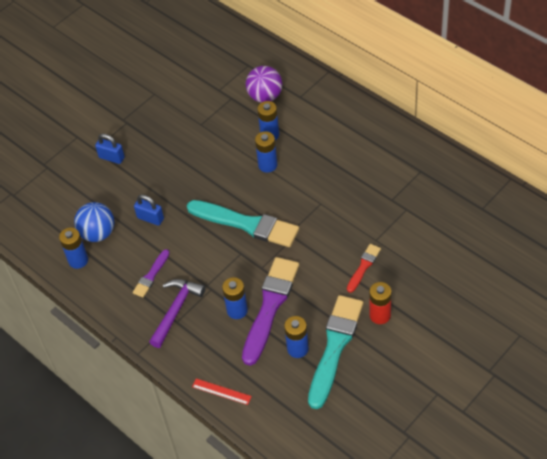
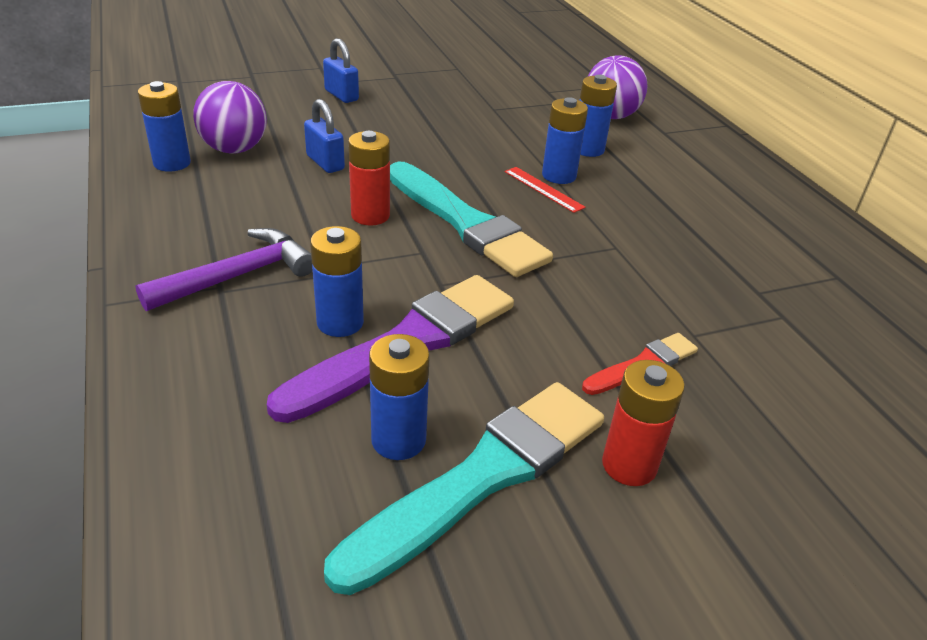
camera: 20 degrees right, 15 degrees down
blue ball [74,202,114,242] -> purple ball [193,81,267,154]
purple brush [133,249,170,298] -> none
red ruler [192,378,252,405] -> red ruler moved to [505,167,586,213]
none -> red battery [348,131,390,226]

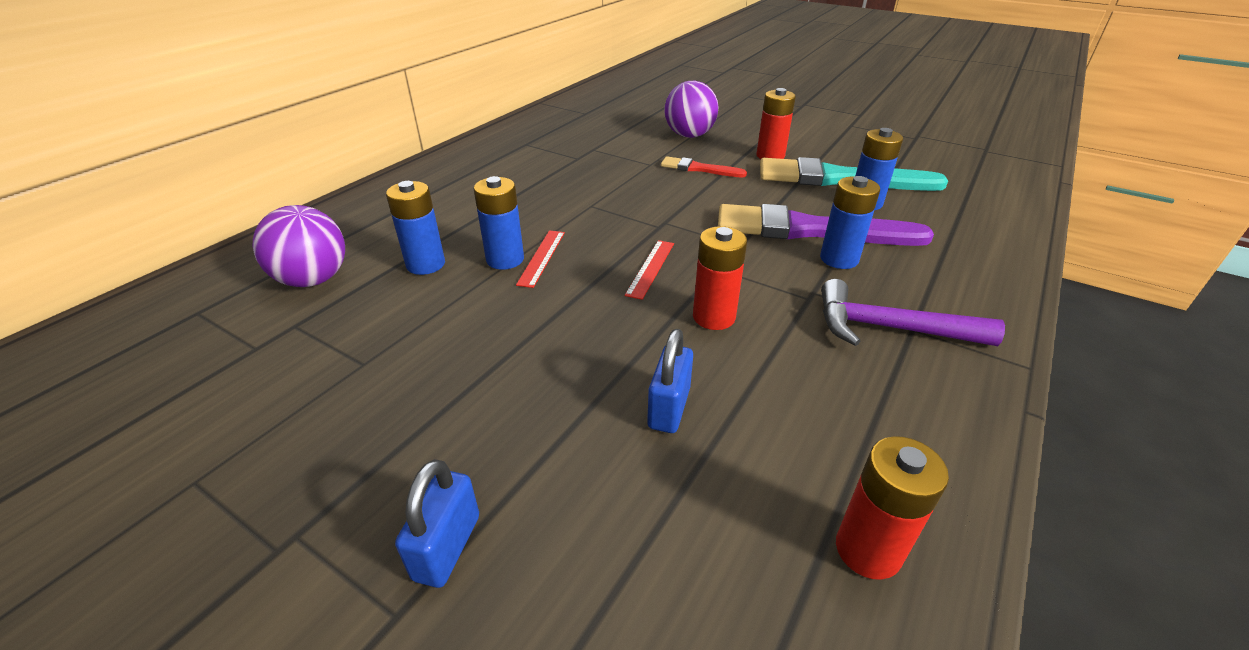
camera: 125 degrees left, 0 degrees up
blue battery [138,81,191,172] -> red battery [836,436,949,580]
purple ball [193,81,267,154] -> purple ball moved to [664,81,718,138]
turquoise brush [390,162,553,277] -> red ruler [625,240,674,300]

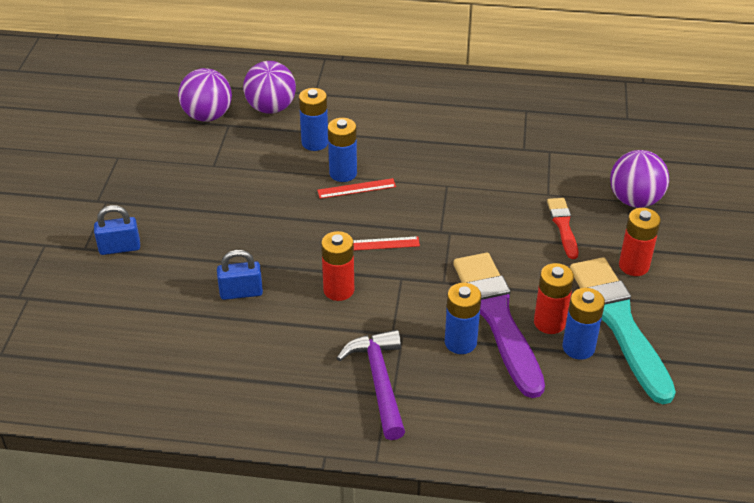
camera: 65 degrees right, 5 degrees up
red battery [836,436,949,580] -> red battery moved to [534,263,574,334]
none -> purple ball [178,68,232,122]

